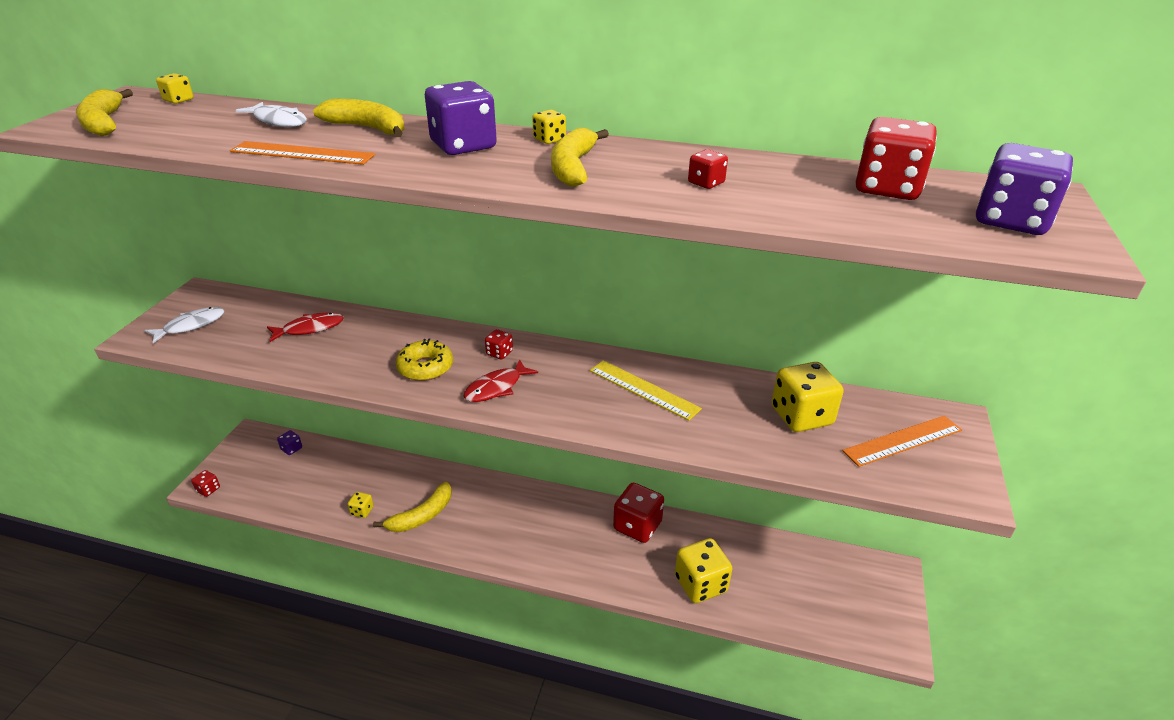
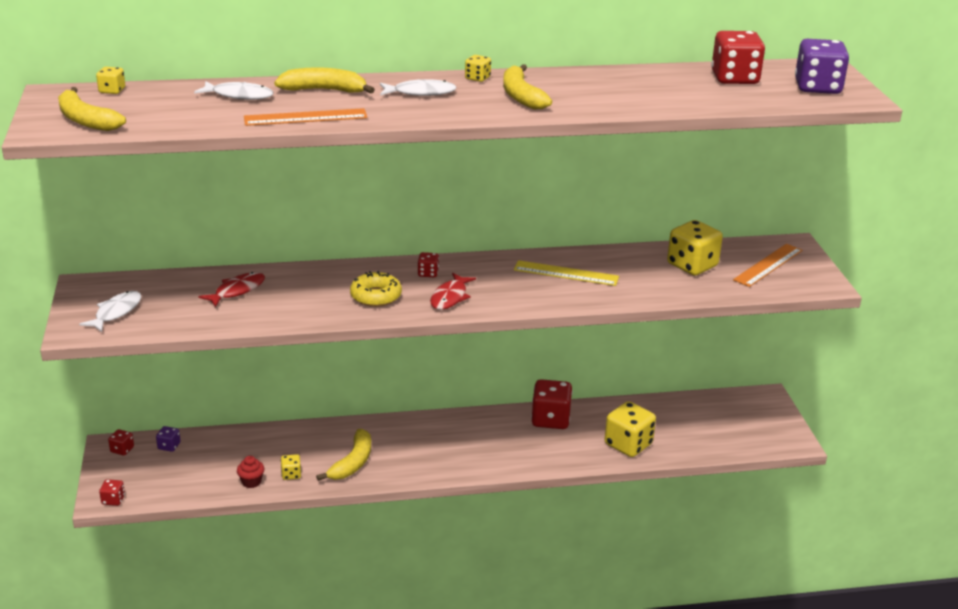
camera: 25 degrees left, 5 degrees down
purple dice [425,81,497,155] -> white fish [380,79,457,96]
red dice [688,149,728,189] -> red dice moved to [108,429,134,455]
none -> red cupcake [237,456,264,488]

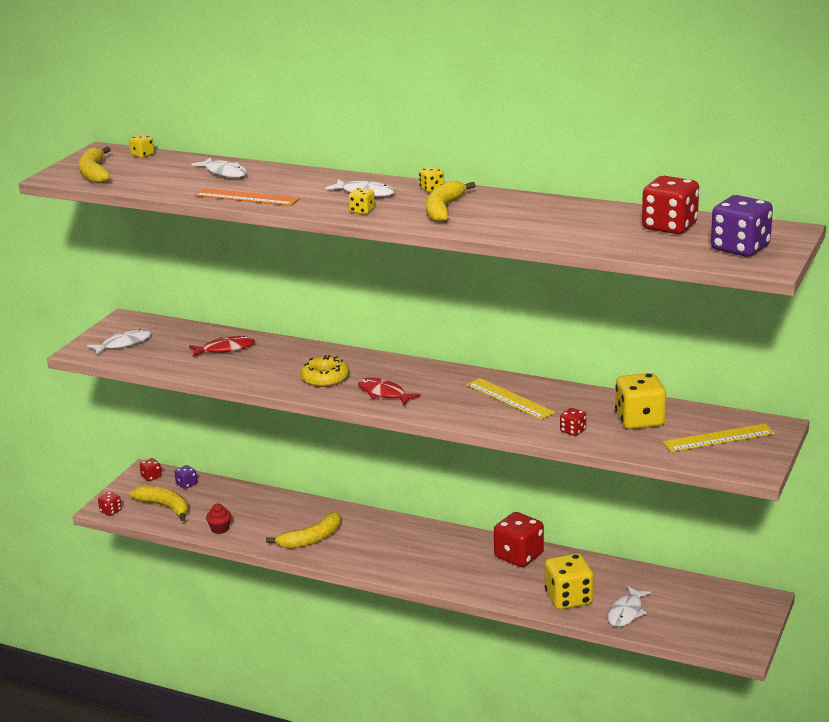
camera: 35 degrees right, 5 degrees down
yellow banana [274,67,375,93] -> yellow banana moved to [130,486,188,521]
yellow dice [281,454,301,480] -> yellow dice moved to [349,188,375,214]
red dice [418,252,439,277] -> red dice moved to [560,408,586,436]
red fish [430,273,476,310] -> red fish turned 75 degrees clockwise [358,378,421,406]
orange ruler [733,244,802,287] -> yellow ruler [663,424,775,452]
none -> white fish [608,586,651,627]

